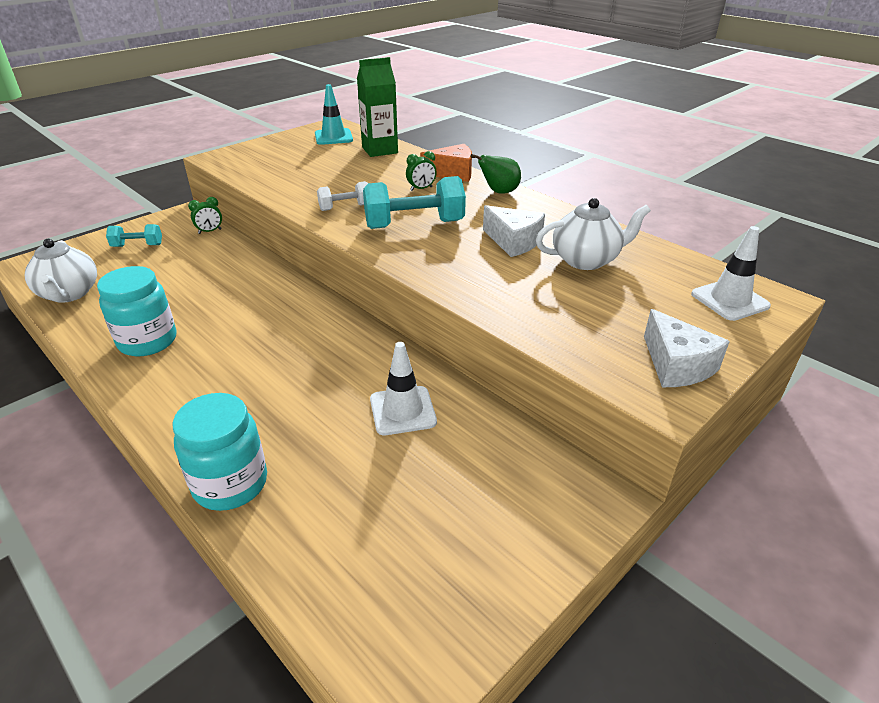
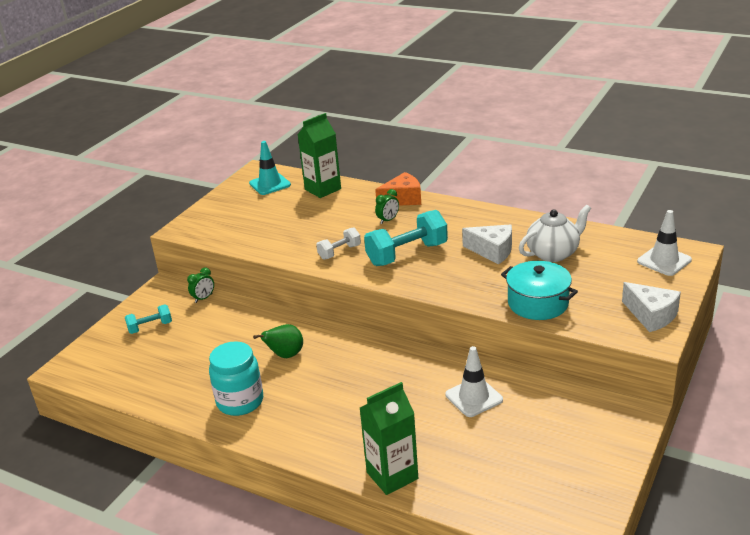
camera: 15 degrees left, 5 degrees down
white teapot [25,239,97,303] -> none
turquoise jar [173,393,267,511] -> green carton [360,382,418,495]
green pear [471,154,521,194] -> green pear moved to [253,324,303,358]
none -> turquoise pot [501,261,578,320]

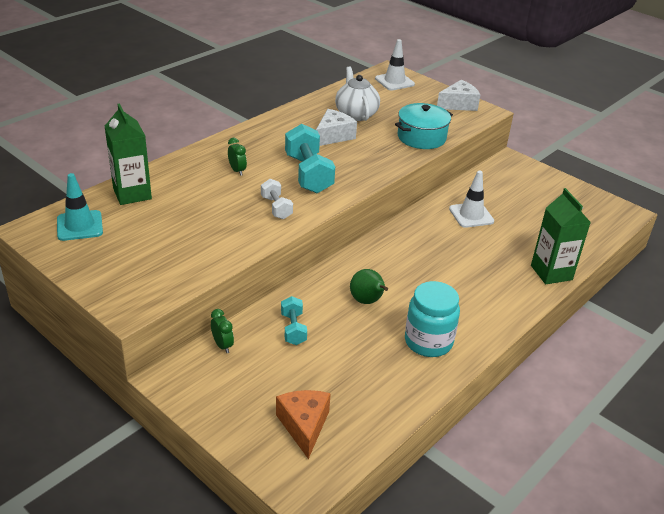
camera: 80 degrees left, 5 degrees up
turquoise dumbbell [125,304,172,334] -> turquoise dumbbell moved to [281,296,307,345]
orange cheese [375,172,421,206] -> orange cheese moved to [276,390,331,459]

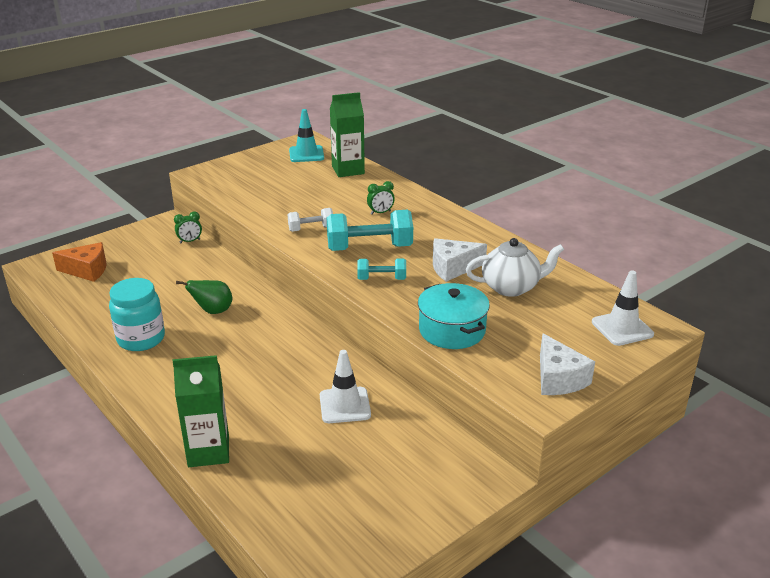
camera: 100 degrees right, 5 degrees down
turquoise dumbbell [281,296,307,345] -> turquoise dumbbell moved to [357,259,406,280]
white cheese [316,109,357,146] -> white cheese turned 120 degrees clockwise [433,238,487,282]

